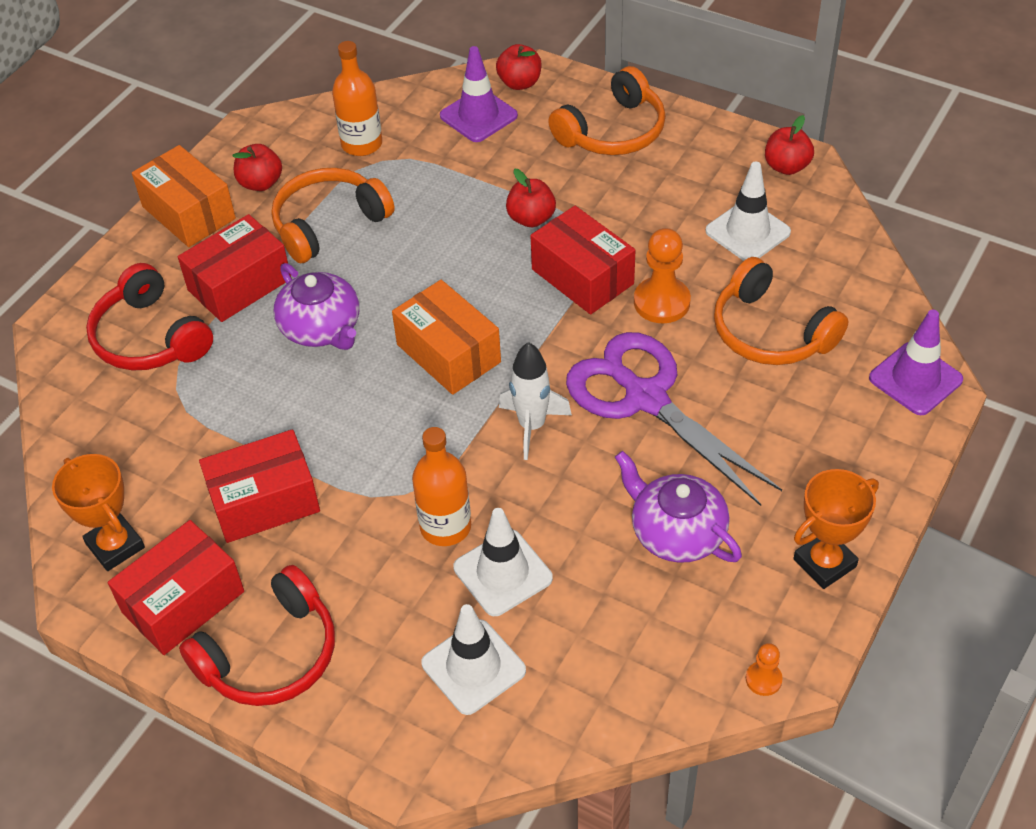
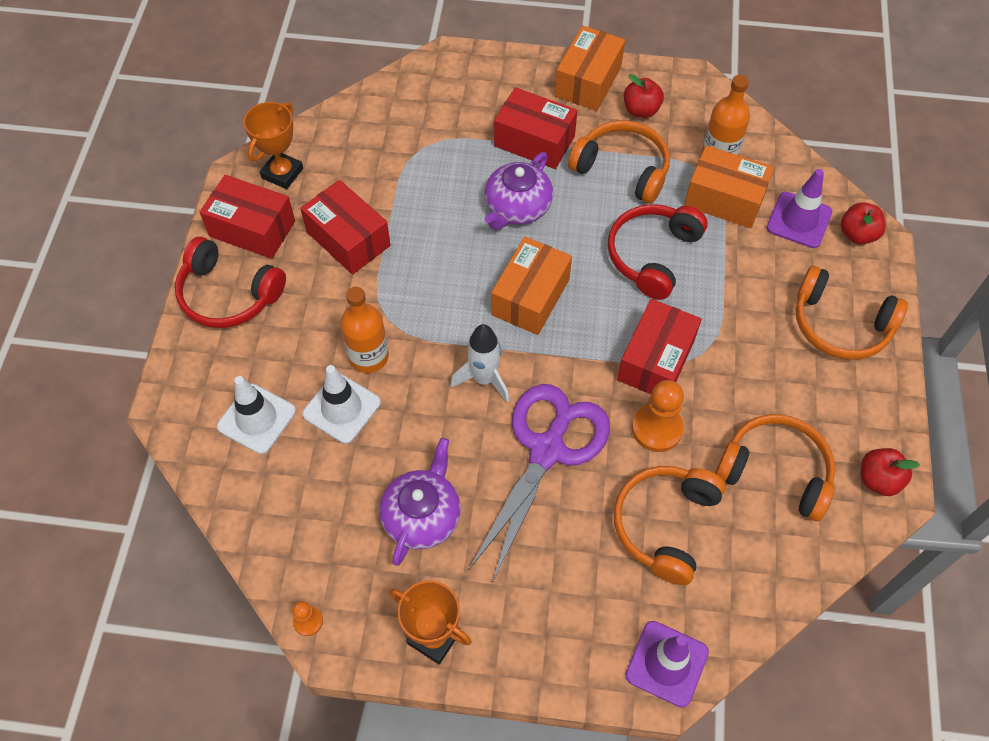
camera: 65 degrees right, 10 degrees up
red headphones [86,263,213,370] -> red headphones moved to [608,204,708,300]
red apple [506,169,556,227] -> none
white traffic cone [706,162,791,261] -> orange headphones [715,414,835,521]
none -> orange box [684,145,774,228]

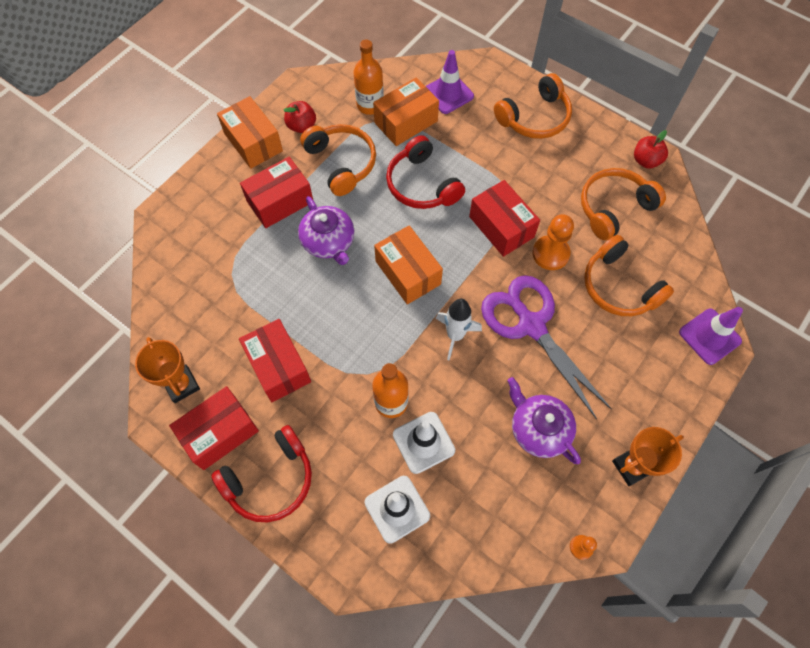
camera: 60 degrees left, 5 degrees up
red box [300,180,391,274] -> red box turned 75 degrees clockwise [239,319,311,402]
orange headphones [568,120,670,204] -> orange headphones turned 90 degrees clockwise [300,124,376,196]
red apple [841,202,886,245] -> none

